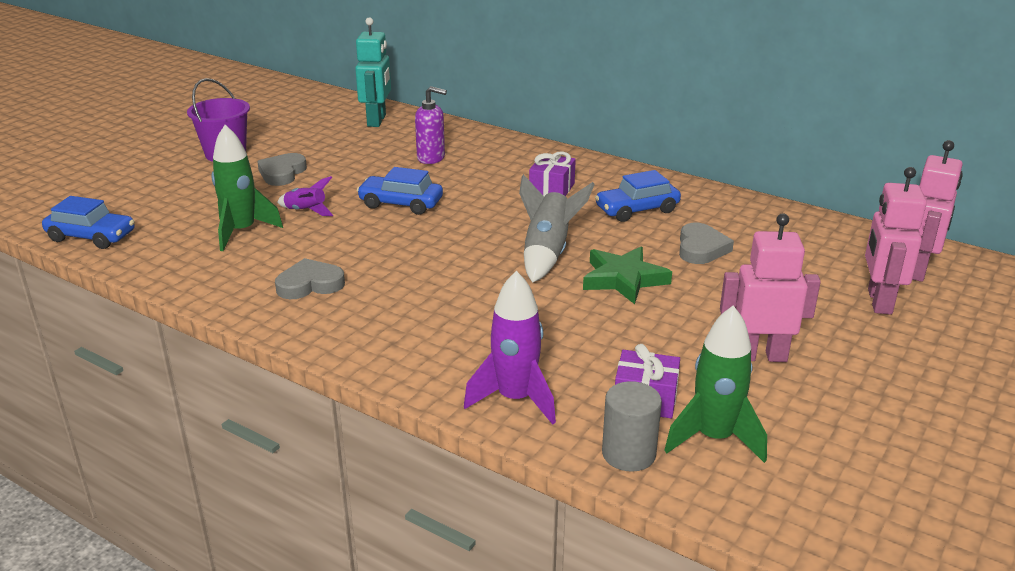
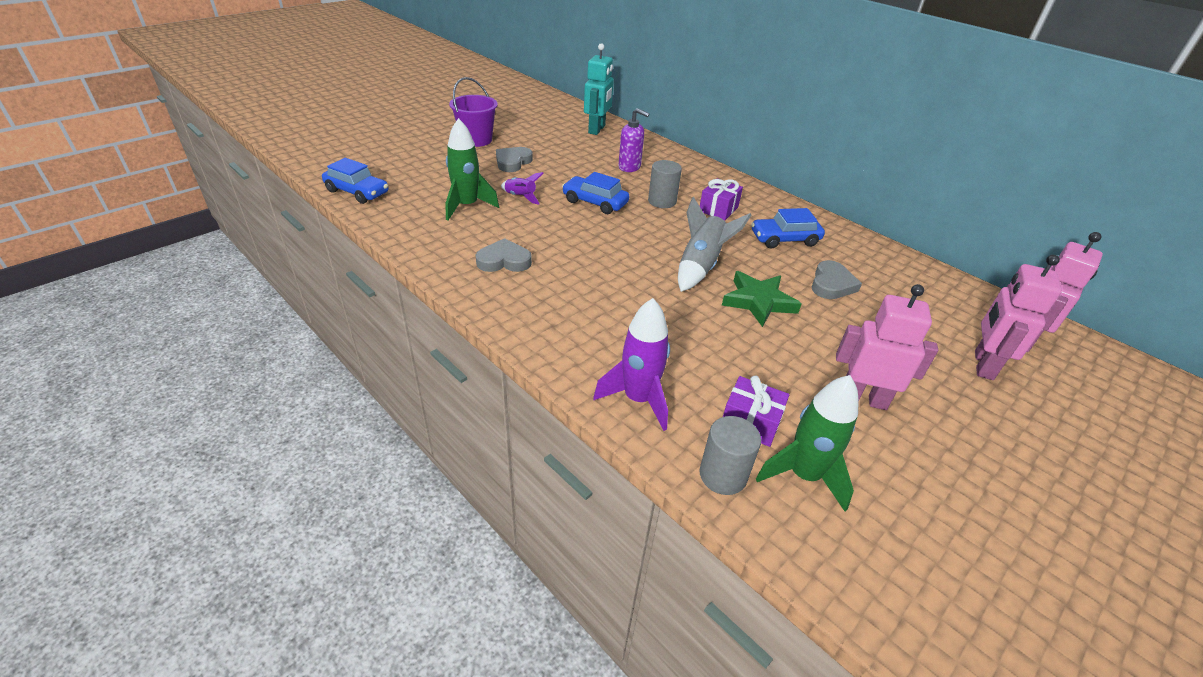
camera: 10 degrees right, 10 degrees up
none -> grey cylinder [648,160,682,208]

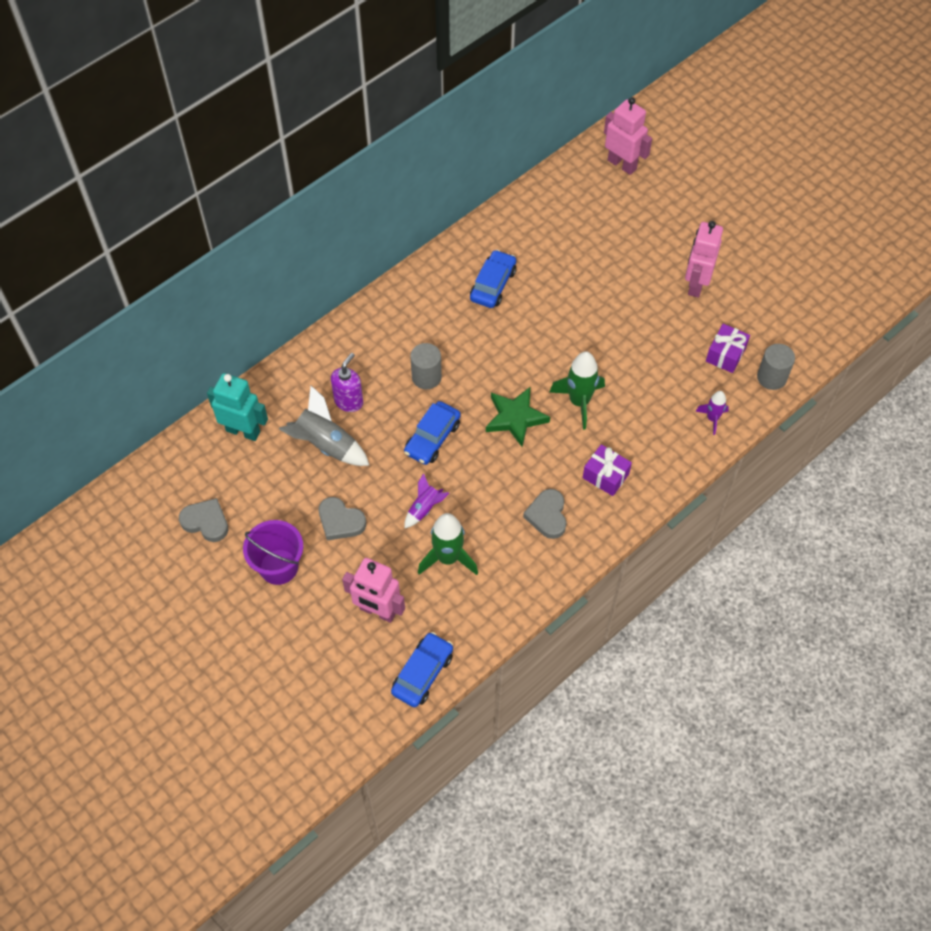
camera: 85 degrees left, 20 degrees up
purple rocket [593,298,670,431] -> purple rocket [695,391,729,435], size x0.58
grey rocket [678,197,751,292] -> grey rocket moved to [279,386,370,466]
purple gift [700,178,743,220] -> purple gift moved to [583,444,632,496]
green star [722,271,801,327] -> green star moved to [486,387,550,447]
blue car [751,208,825,249] -> blue car turned 150 degrees counterclockwise [470,250,516,308]
green rocket [756,375,858,512] -> green rocket moved to [549,351,605,430]
grey heart [812,260,862,299] -> grey heart moved to [179,498,228,542]
pink robot [975,255,1062,380] -> pink robot moved to [342,558,405,623]

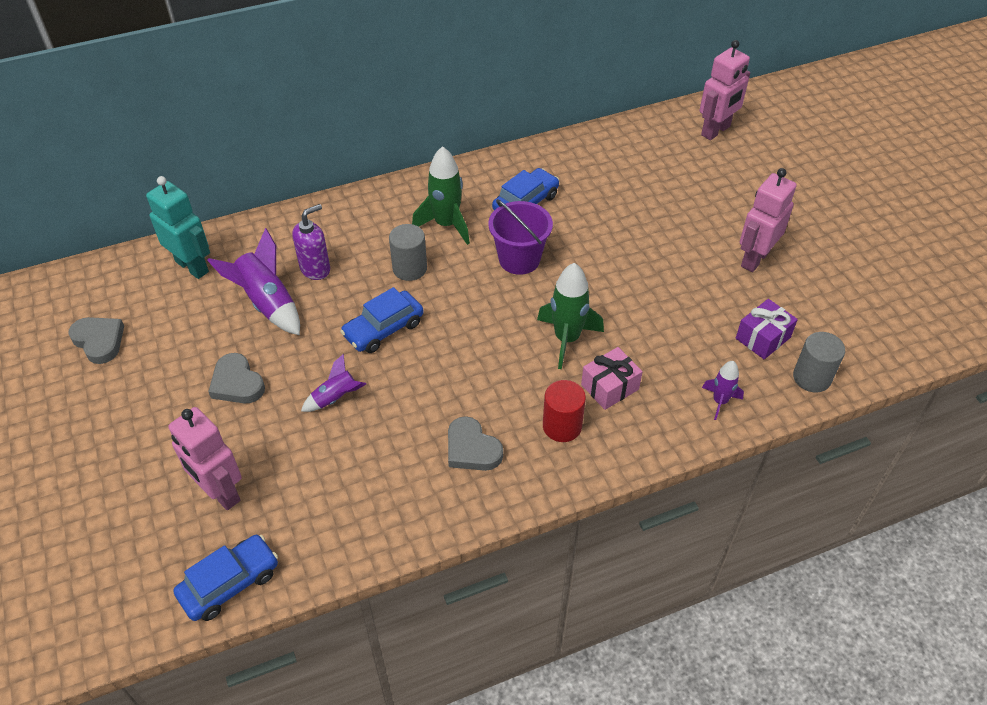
camera: 20 degrees right, 10 degrees down
purple bucket [243,520,303,585] -> purple bucket moved to [488,199,553,275]
grey rocket [279,386,370,466] -> purple rocket [207,228,300,335]
green rocket [418,513,478,575] -> green rocket moved to [412,146,470,245]
green star [486,387,550,447] -> none
grey heart [523,489,567,539] -> grey heart turned 60 degrees counterclockwise [448,416,503,471]
purple gift [583,444,632,496] -> red cylinder [543,380,586,442]
pink robot [604,97,652,175] -> pink robot turned 75 degrees clockwise [700,40,750,140]
none -> pink gift [581,347,643,410]

